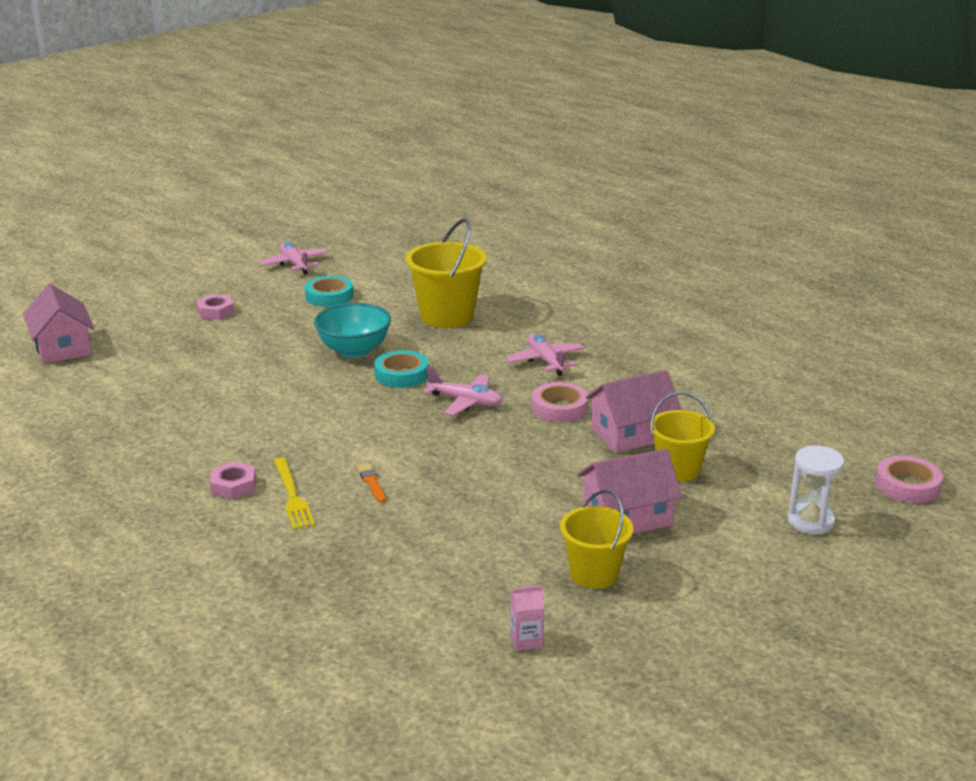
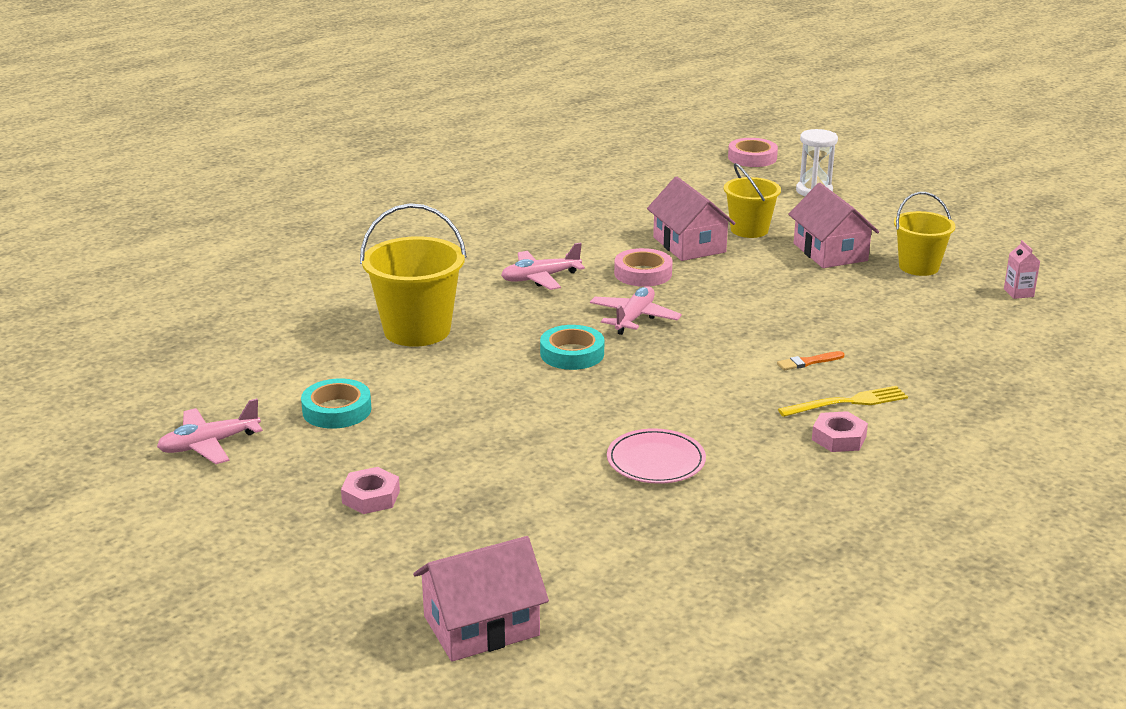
camera: 90 degrees left, 0 degrees up
turquoise bowl [314,303,391,358] -> none
none -> pink plate [607,428,706,484]

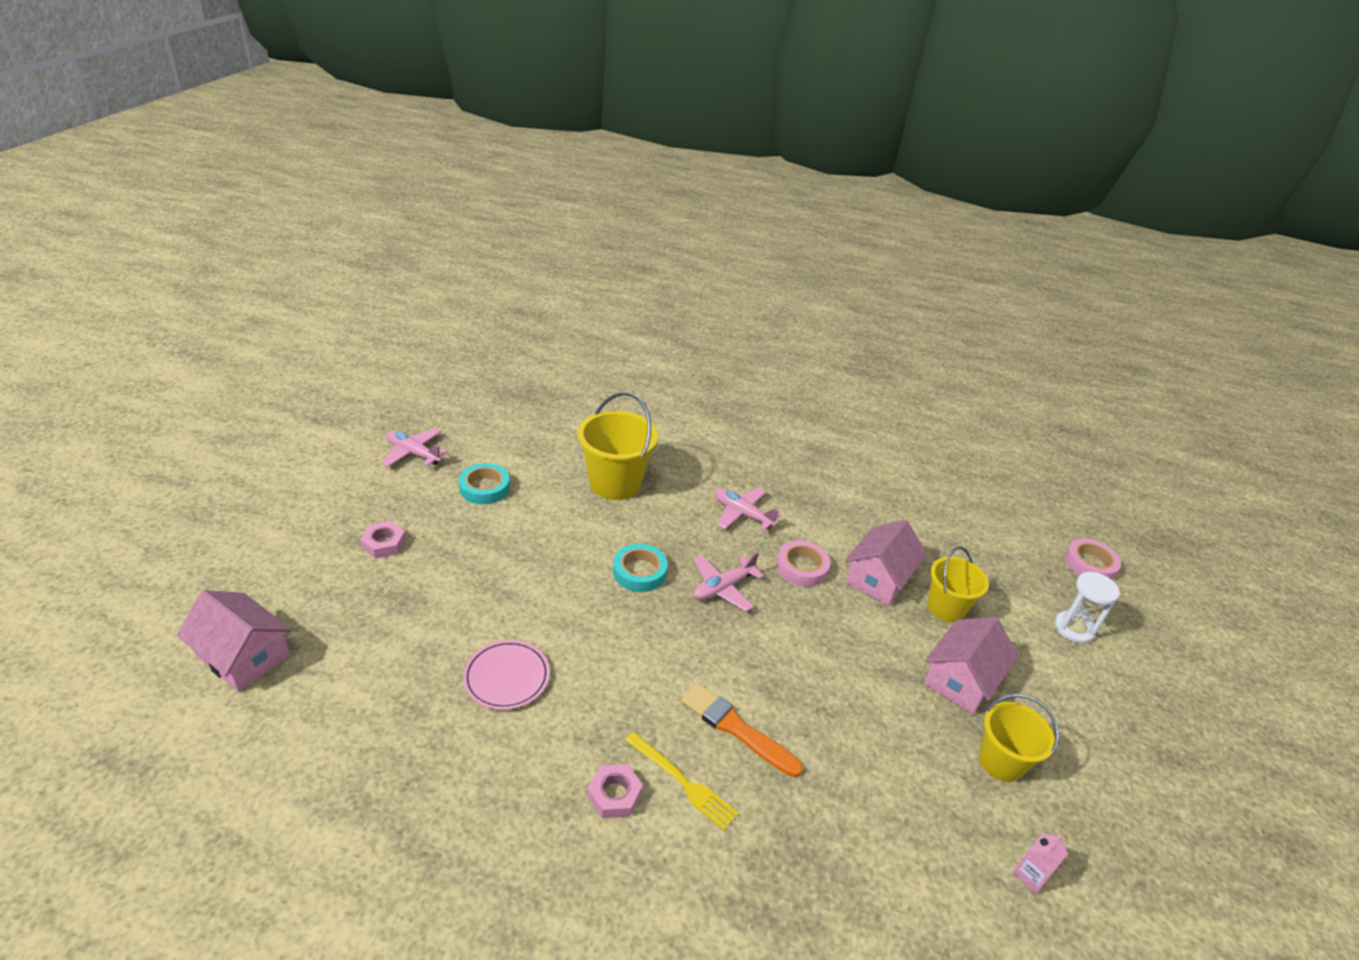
camera: 55 degrees right, 10 degrees up
pink plane [590,286,682,335] -> pink plane turned 150 degrees clockwise [693,552,764,612]
orange brush [777,351,844,370] -> orange brush [681,683,803,777], size x1.93

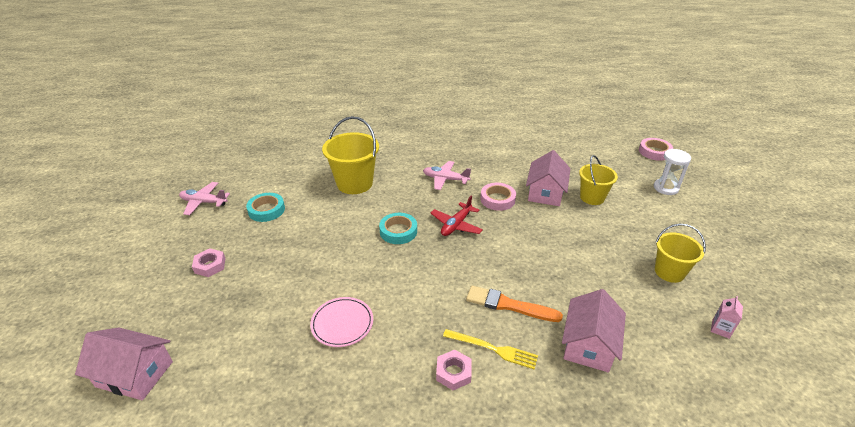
camera: 15 degrees left, 0 degrees up
pink plane [693,552,764,612] -> red plane [430,196,483,236]
pink house [924,617,1018,715] -> pink house moved to [562,289,626,372]

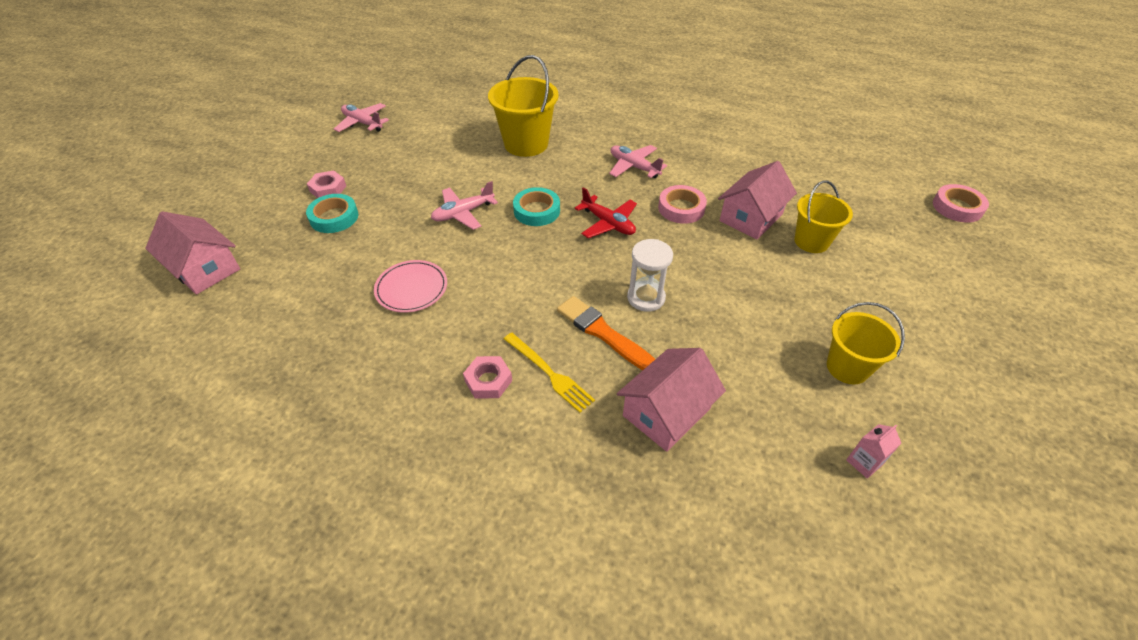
camera: 25 degrees right, 10 degrees up
turquoise tape [246,193,285,222] -> turquoise tape moved to [306,194,358,233]
red plane [430,196,483,236] -> red plane turned 105 degrees counterclockwise [575,187,637,238]
white hourglass [654,149,691,195] -> white hourglass moved to [627,239,673,312]
none -> pink plane [431,181,498,230]

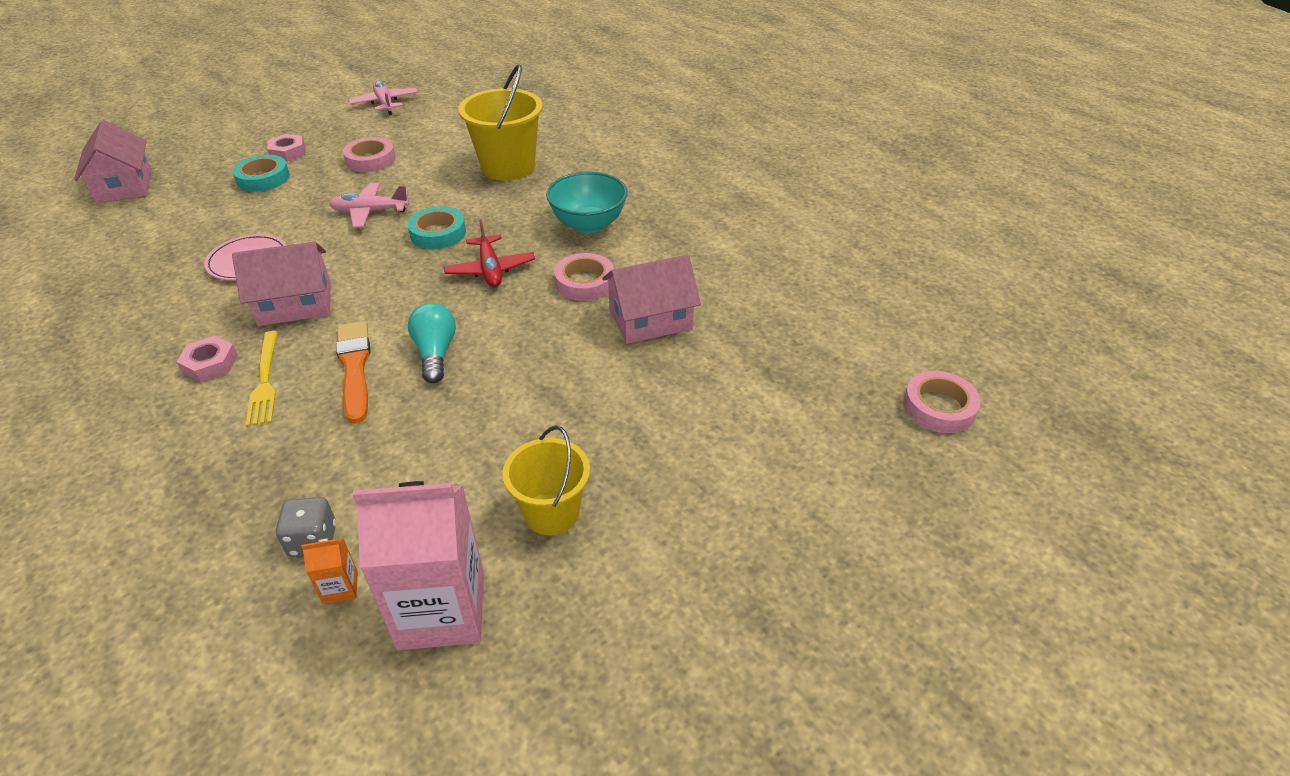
camera: 30 degrees right, 5 degrees down
pink plane [609,145,667,178] -> turquoise bowl [546,172,628,233]
pink house [617,348,726,452] -> pink house moved to [232,242,331,326]
white hourglass [627,239,673,312] -> turquoise light bulb [408,303,456,383]
yellow bucket [794,181,853,253] -> none
pink carton [846,424,901,479] -> pink carton [352,481,484,650], size x2.44
none -> grey dice [276,497,336,557]
none -> orange carton [301,538,358,604]
none -> pink tape [343,137,396,172]

